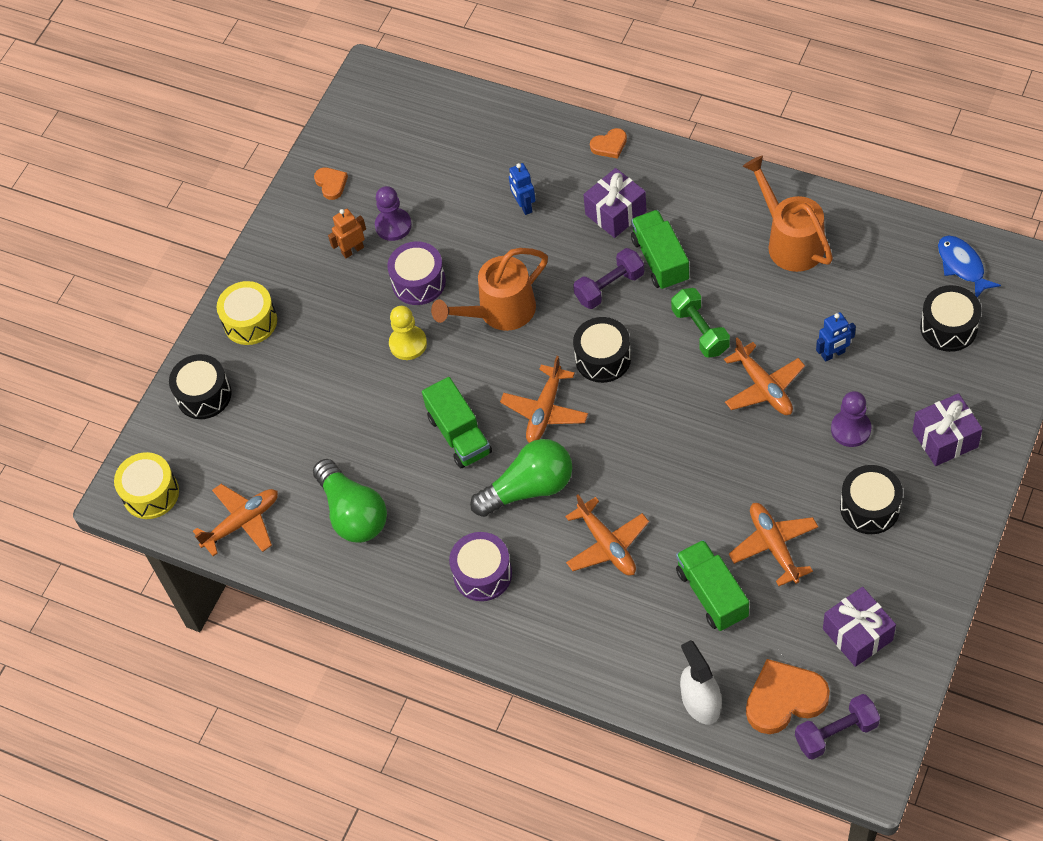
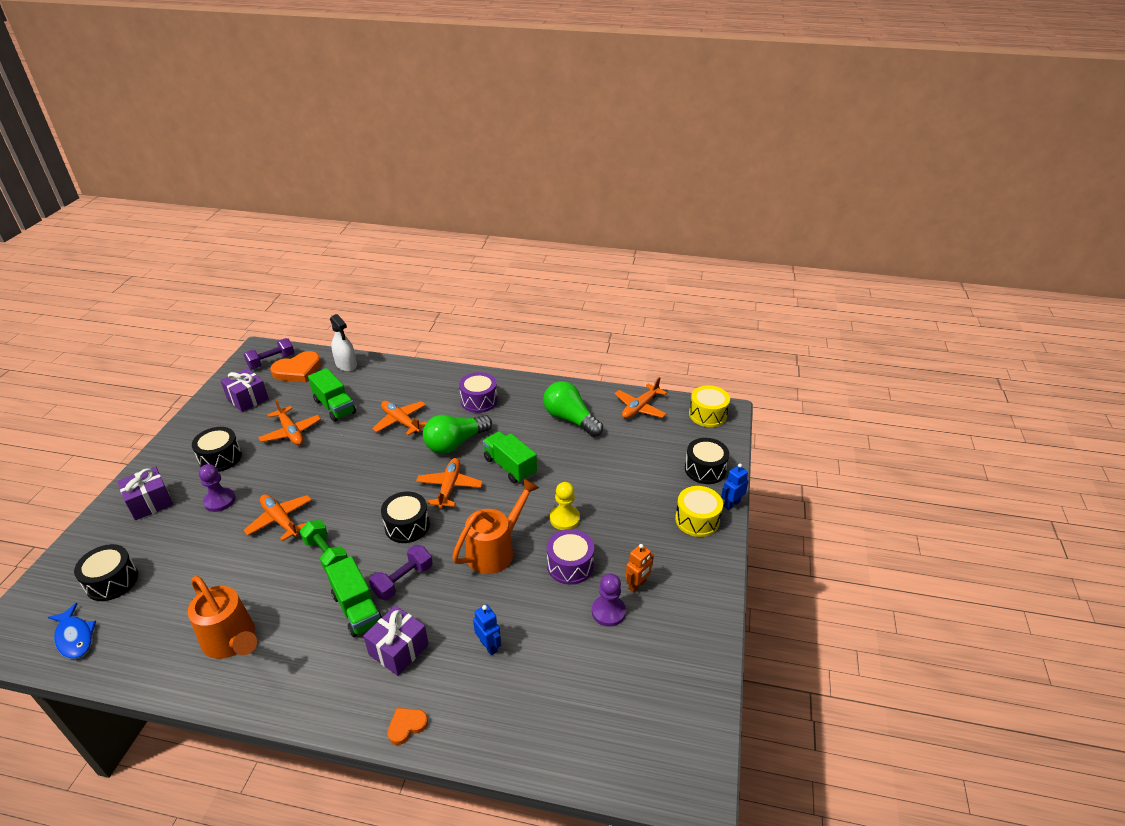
camera: 160 degrees right, 20 degrees down
orange heart [314,167,348,200] -> none
blue robot [816,312,856,362] -> blue robot moved to [721,464,748,510]

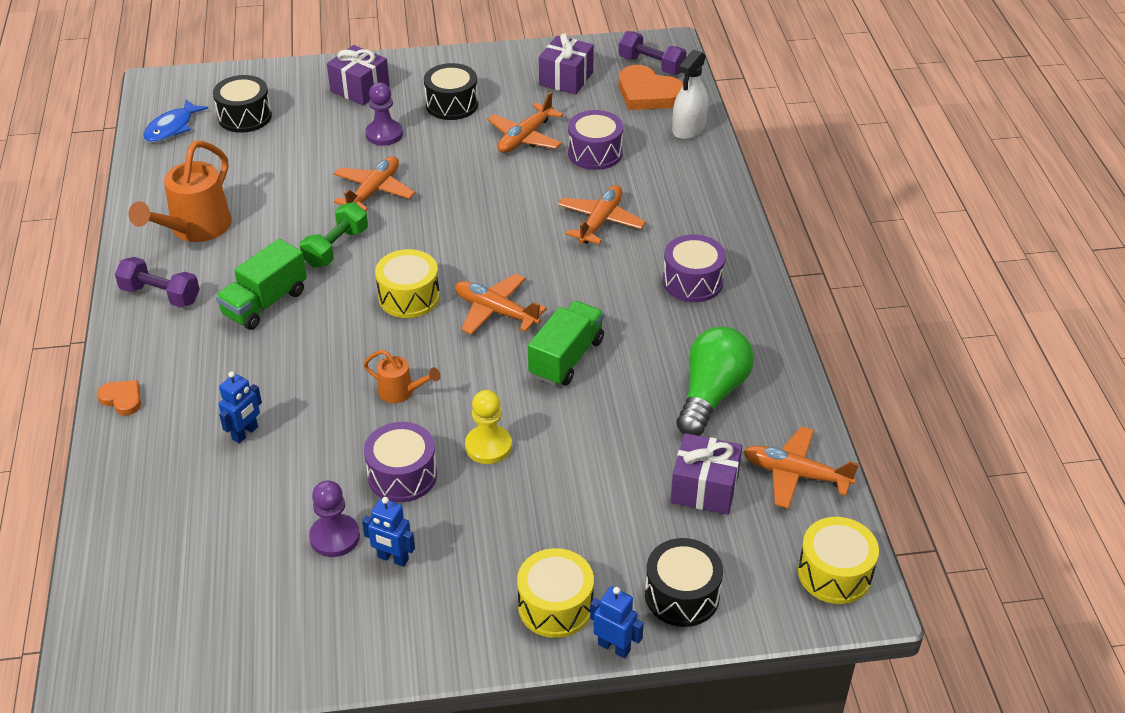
camera: 70 degrees right, 5 degrees up
green truck [308,368,356,422] -> purple drum [568,110,623,170]
purple gift [363,606,429,676] -> purple gift moved to [670,433,742,515]
purple dumbbell [369,545,433,600] -> purple dumbbell moved to [115,257,200,307]
black drum [381,492,430,543] -> yellow drum [375,249,440,318]
orange plane [416,458,483,509] -> orange plane turned 135 degrees counterclockwise [455,274,547,335]
green light bulb [423,415,492,454] -> none
orange watering can [452,479,539,574] -> orange watering can [363,350,440,403], size x0.52
orange robot [626,544,654,593] -> blue robot [362,497,415,567]

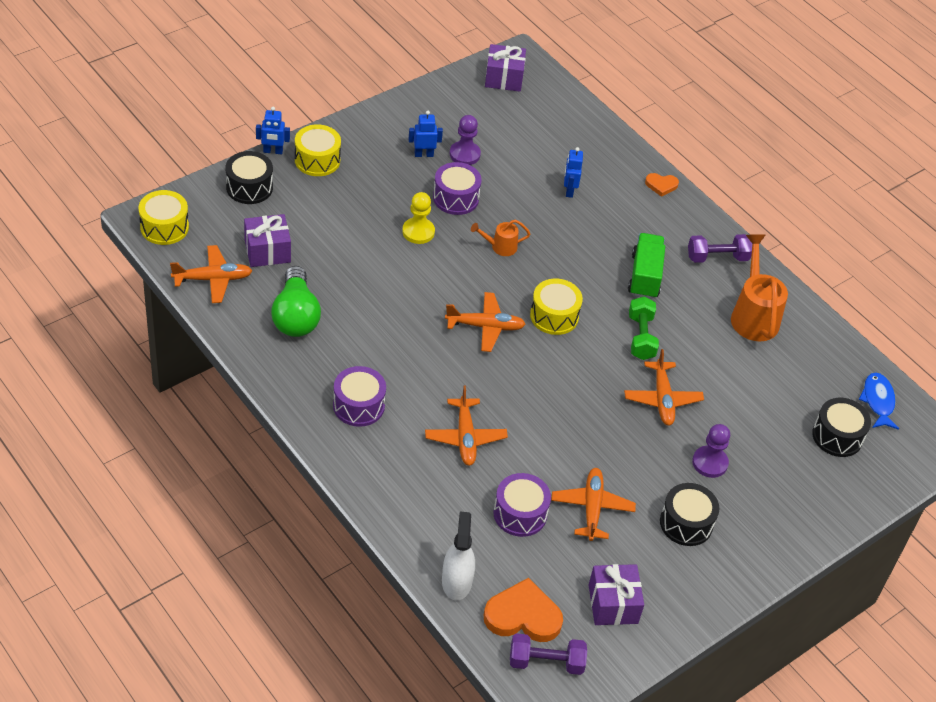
camera: 145 degrees right, 5 degrees up
purple gift [327,45,390,106] -> purple gift moved to [485,44,526,92]
green truck [528,301,604,386] -> none

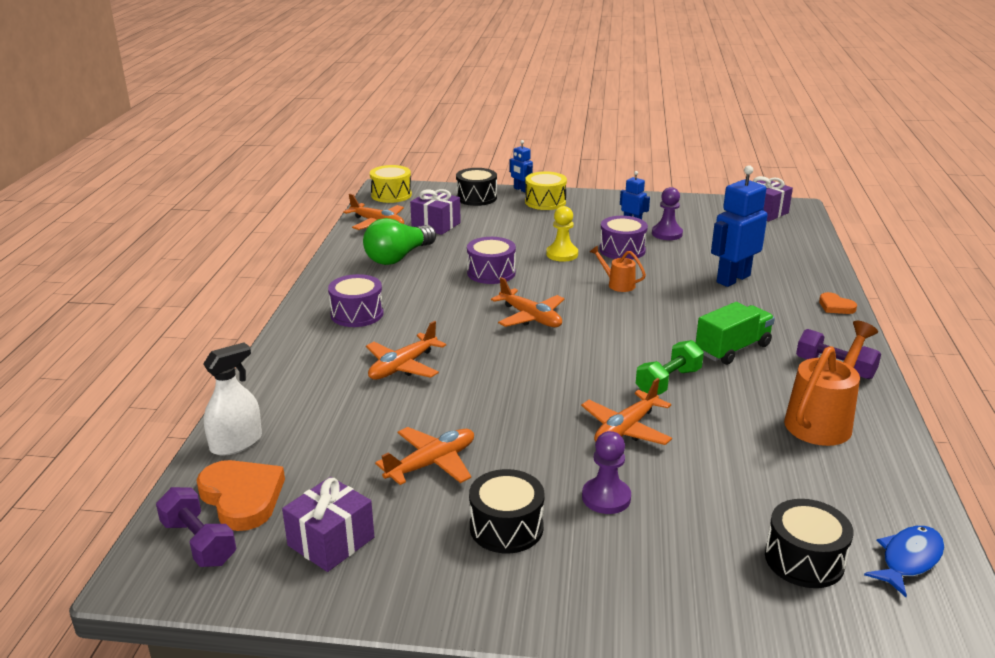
camera: 50 degrees right, 20 degrees down
purple drum [493,473,551,537] -> purple drum moved to [467,237,516,284]
yellow drum [530,279,583,335] -> none
blue robot [564,147,583,198] -> blue robot [711,165,768,287], size x1.89

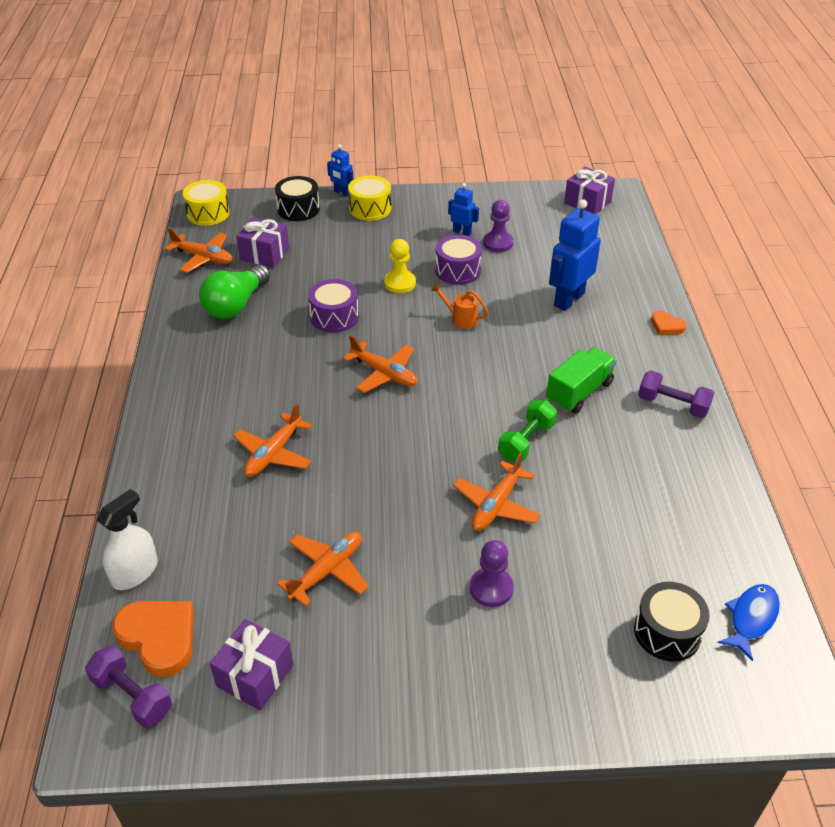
camera: 10 degrees left, 15 degrees up
purple drum [328,274,384,327] -> none
black drum [469,469,545,553] -> none
orange watering can [784,321,878,446] -> none

